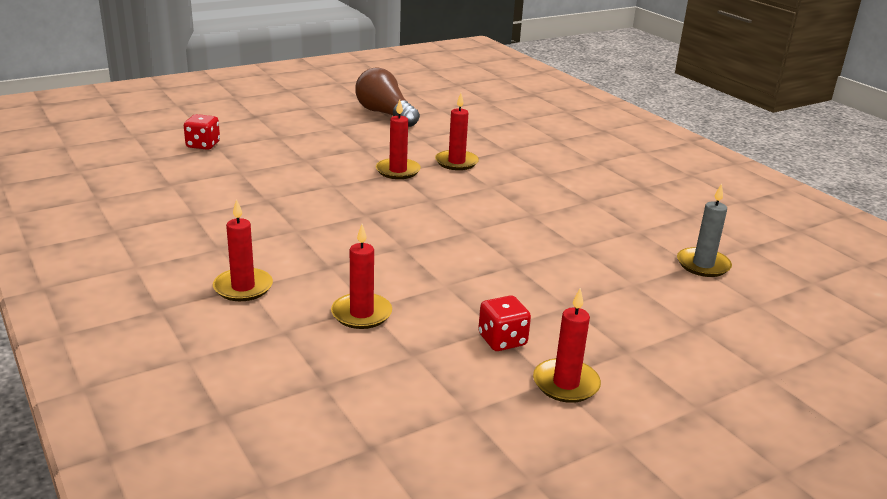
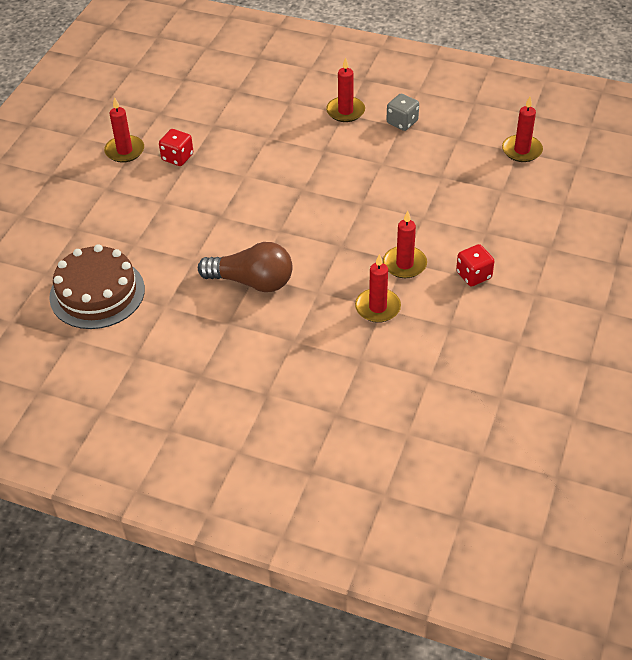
camera: 145 degrees right, 20 degrees up
red dice [184,114,220,150] -> red dice moved to [456,244,495,286]
red candle [331,224,392,329] -> red candle moved to [502,97,543,162]
brown light bulb [355,67,420,127] -> brown light bulb moved to [198,242,293,292]
grey candle [677,184,732,277] -> brown cake [49,244,145,329]
none -> grey dice [387,94,419,131]

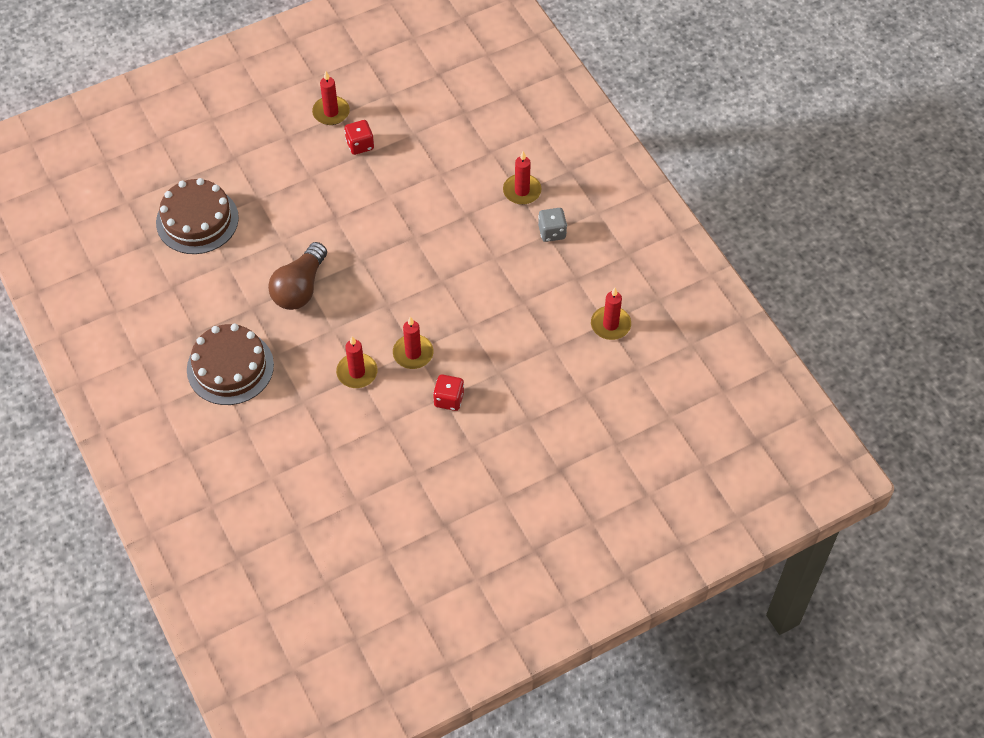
camera: 40 degrees right, 10 degrees up
brown light bulb [198,242,293,292] -> brown light bulb turned 60 degrees clockwise [268,242,327,310]
none -> brown cake [187,324,274,405]

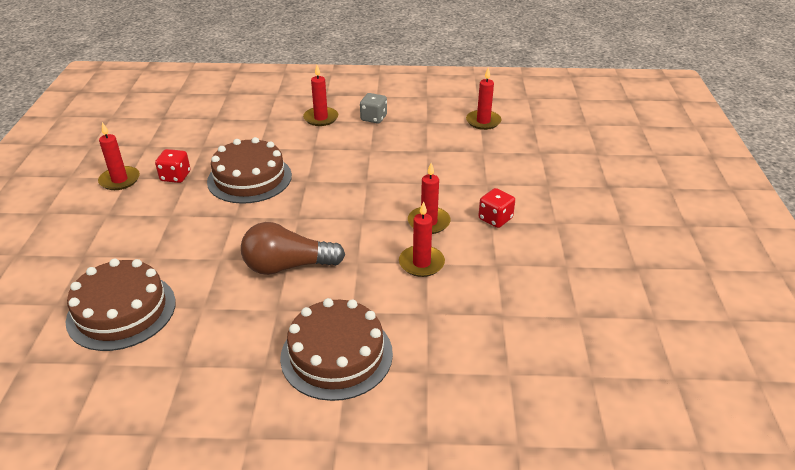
camera: 60 degrees left, 20 degrees down
brown light bulb [268,242,327,310] -> brown light bulb turned 120 degrees clockwise [241,222,345,275]
none -> brown cake [207,137,292,204]

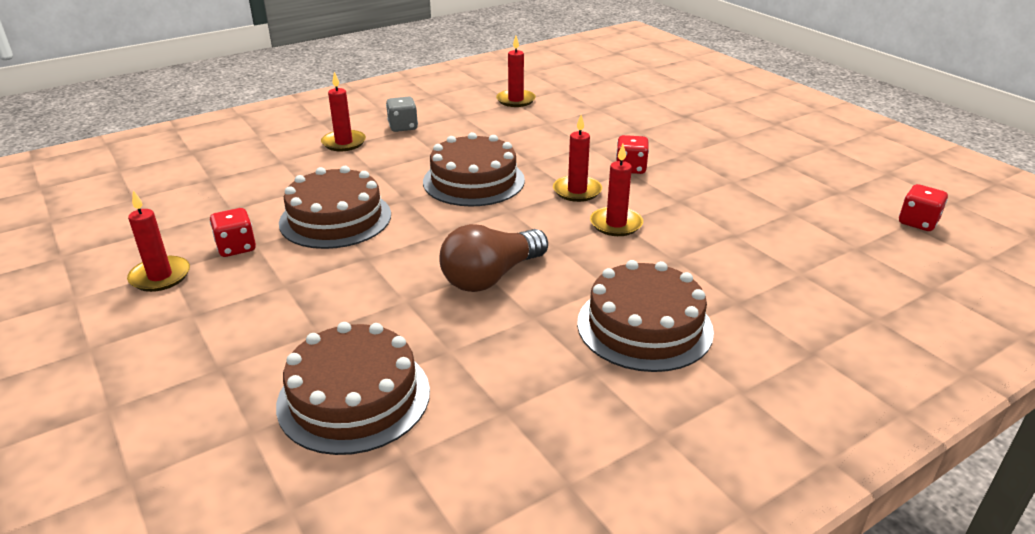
camera: 35 degrees left, 5 degrees down
none -> brown cake [423,132,525,207]
none -> red dice [899,184,948,231]

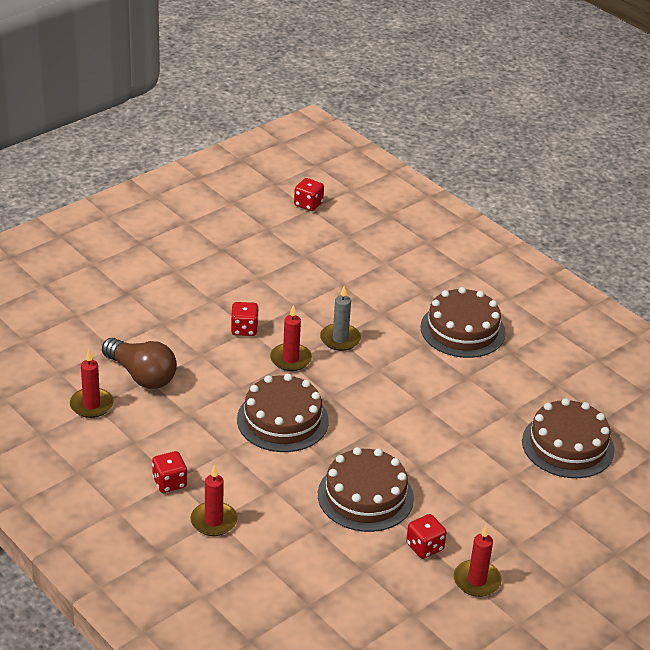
camera: 100 degrees left, 5 degrees up
grey dice [386,97,418,132] -> red dice [152,451,187,493]
brown light bulb [439,224,548,292] -> brown light bulb moved to [102,338,177,389]
red candle [590,144,643,236] -> grey candle [320,286,361,351]

